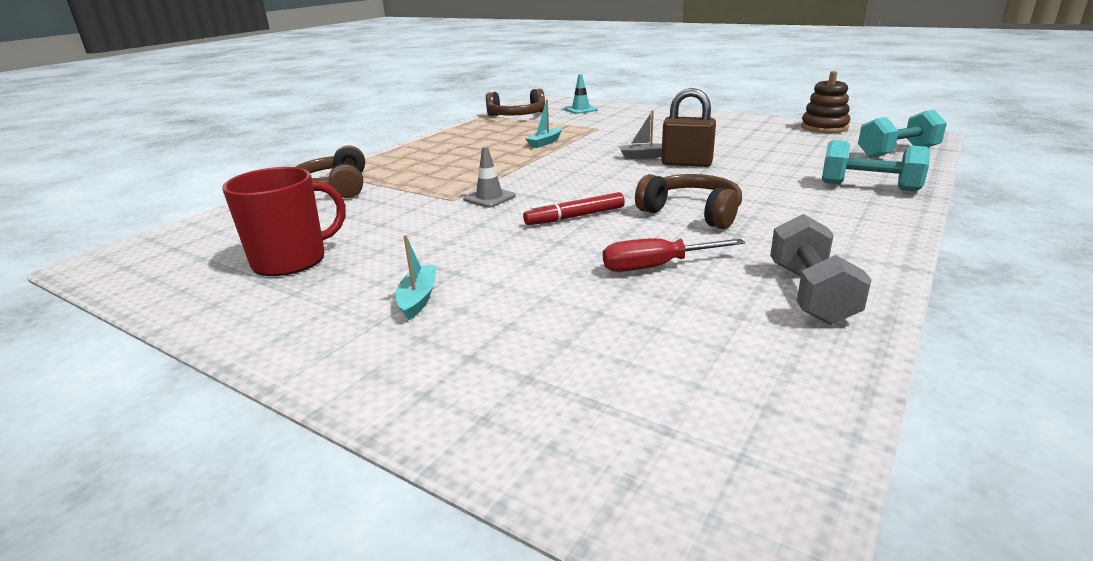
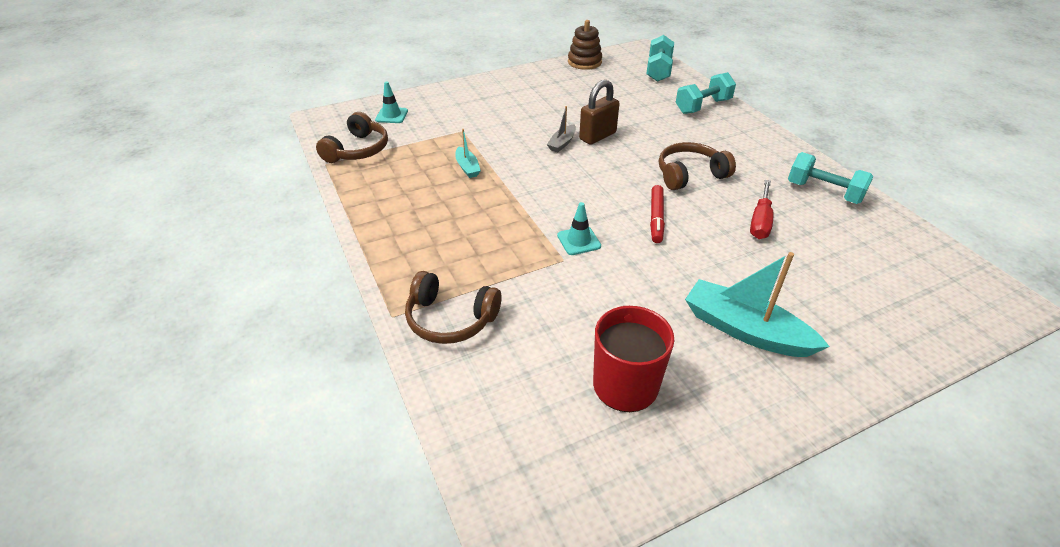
camera: 60 degrees left, 15 degrees up
turquoise boat [396,235,437,320] -> turquoise boat [685,252,830,357], size x2.00
grey traffic cone [463,146,516,208] -> turquoise traffic cone [557,202,601,255]
grey dumbbell [770,214,872,325] -> turquoise dumbbell [788,152,873,204]

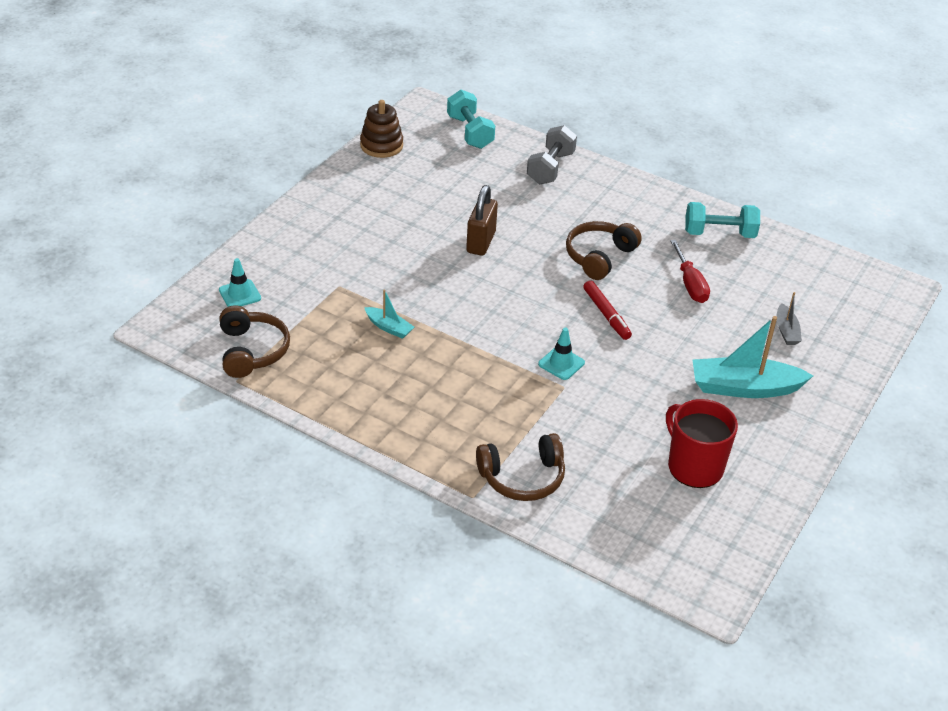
camera: 35 degrees left, 0 degrees up
grey boat [547,106,576,152] -> grey boat moved to [777,292,802,345]
turquoise dumbbell [676,72,736,114] -> grey dumbbell [527,125,577,185]

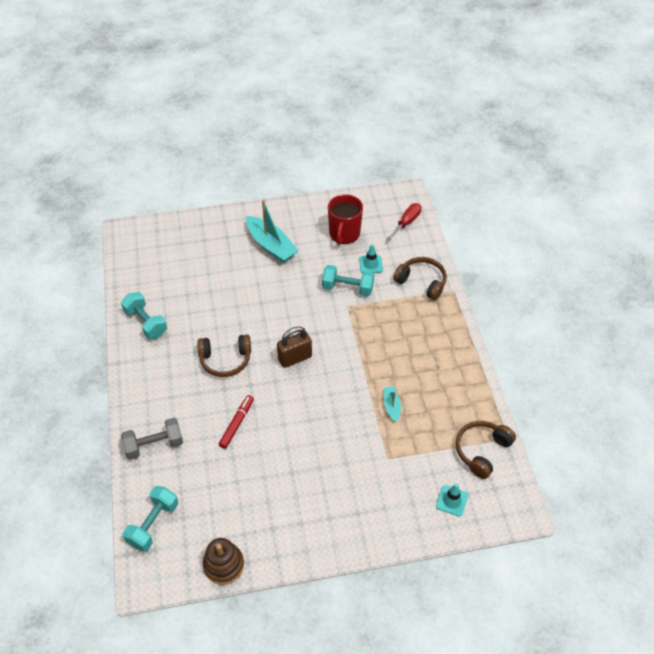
camera: 130 degrees left, 10 degrees up
brown padlock [466,185,498,256] -> brown padlock moved to [277,327,312,368]
turquoise traffic cone [538,328,585,380] -> turquoise traffic cone moved to [359,244,383,273]
red marker [583,280,632,340] -> red marker moved to [218,395,254,449]
red screwdriver [670,240,710,303] -> red screwdriver moved to [386,203,421,242]
grey boat [777,292,802,345] -> none
none -> turquoise dumbbell [322,265,374,296]

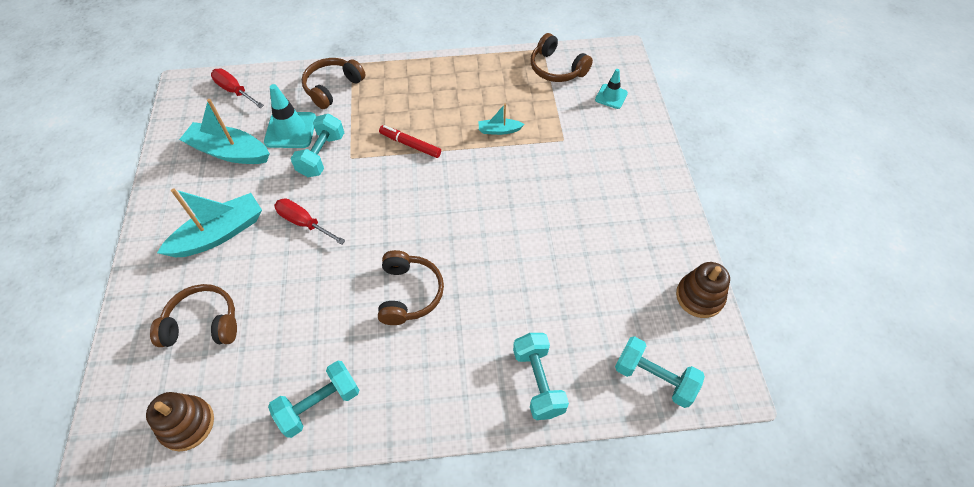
camera: 85 degrees left, 5 degrees up
grey dumbbell [121,418,183,460] -> turquoise dumbbell [513,333,569,420]
red marker [218,395,254,449] -> red marker moved to [379,125,441,158]
brown padlock [277,327,312,368] -> none
red mug [328,194,363,245] -> turquoise boat [179,99,270,164]
turquoise traffic cone [359,244,383,273] -> turquoise traffic cone [264,84,316,148], size x1.63
none -> brown stacking toy [146,392,214,452]
none -> brown headphones [150,284,237,347]
none -> red screwdriver [274,198,346,245]

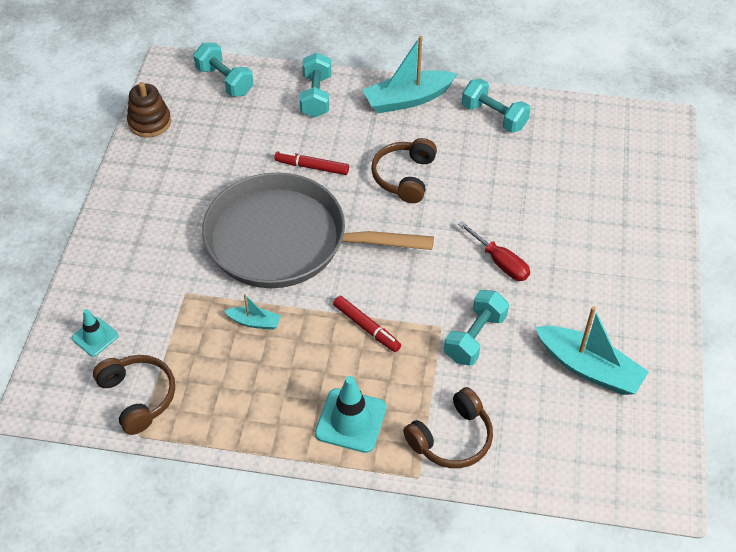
camera: 165 degrees left, 5 degrees down
brown stacking toy [146,392,214,452] -> none
brown headphones [150,284,237,347] -> none
turquoise boat [157,188,262,257] -> turquoise boat moved to [363,36,457,113]
red screwdriver [211,68,264,108] -> none
turquoise traffic cone [264,84,316,148] -> turquoise traffic cone moved to [315,376,387,453]
turquoise dumbbell [268,360,359,438] -> turquoise dumbbell turned 60 degrees clockwise [462,78,531,133]
none -> grey pan [202,172,434,288]
none -> red marker [274,151,349,175]

